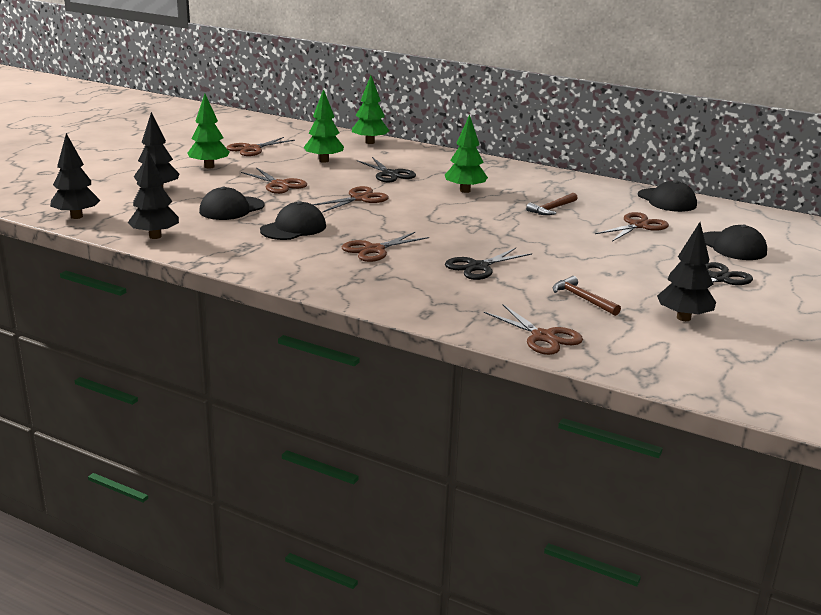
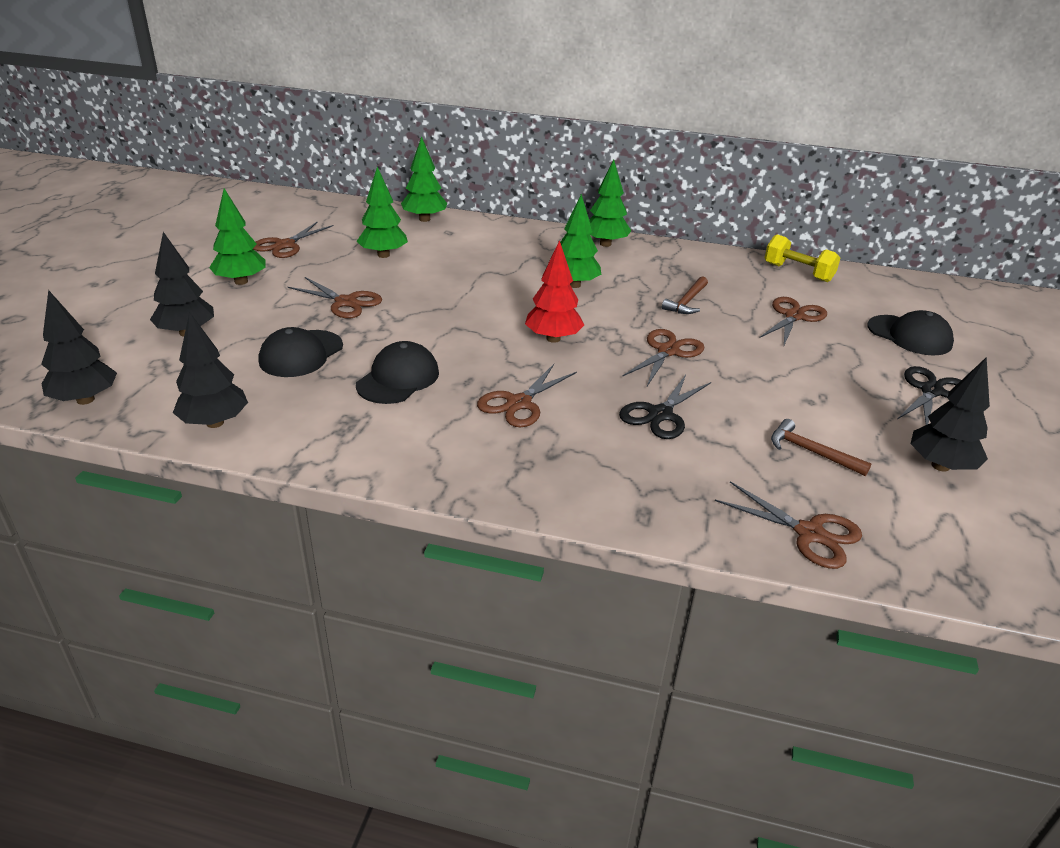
camera: 15 degrees left, 10 degrees up
brown scissors [312,186,389,213] -> brown scissors moved to [622,329,704,386]
black scissors [357,157,416,182] -> none
black cap [638,180,697,212] -> yellow dumbbell [765,234,840,282]
none -> red tree [525,240,584,343]
none -> green tree [589,160,632,247]

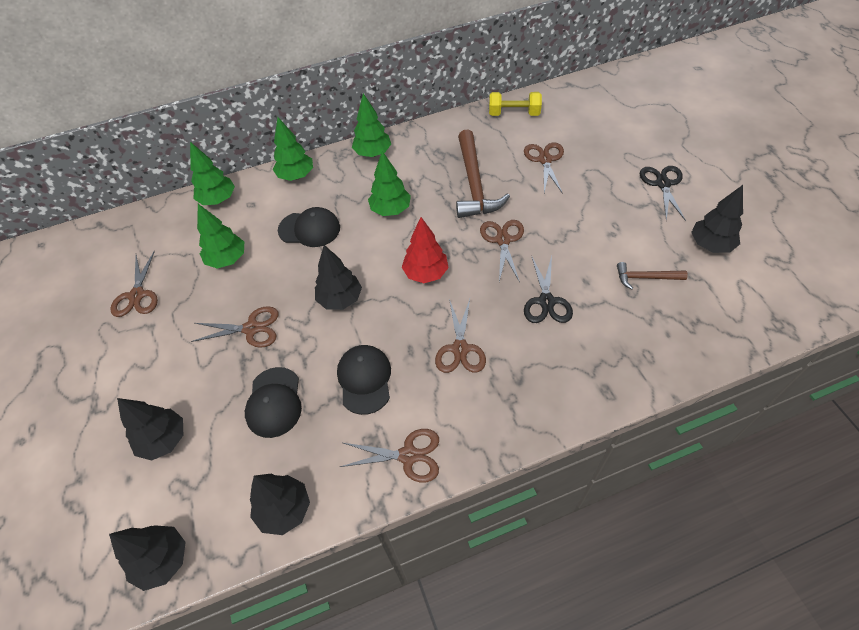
camera: 30 degrees left, 20 degrees up
green tree [209,188,265,285] -> green tree moved to [273,117,313,181]
brown hammer [662,276,708,314] -> brown hammer [456,130,510,218], size x1.96
brown scissors [715,481,862,569] -> brown scissors moved to [340,429,439,482]
black cap [867,310,954,355] -> black cap moved to [278,207,340,247]
none -> black tree [315,245,362,310]

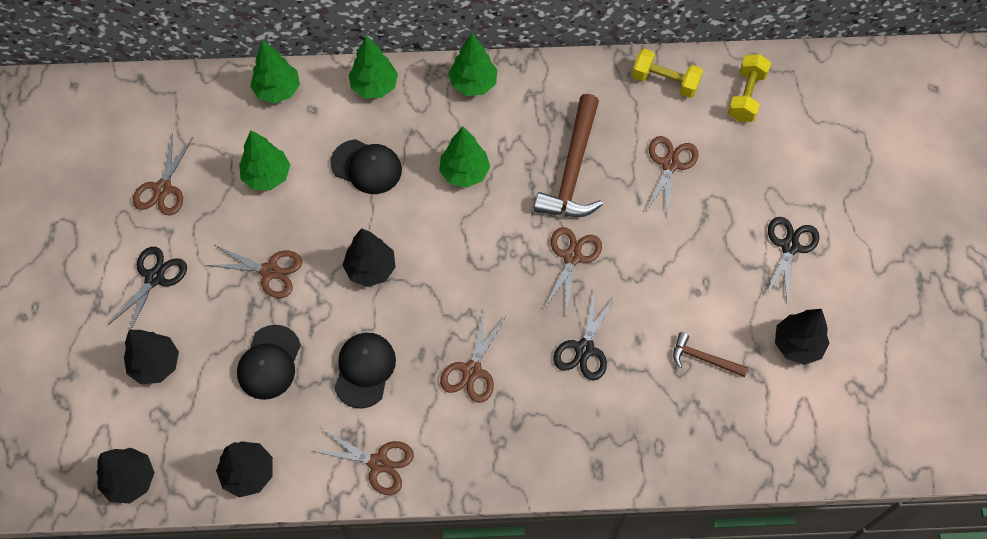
camera: 15 degrees right, 10 degrees up
red tree [402,217,449,283] -> none
none -> black scissors [108,247,187,330]
none -> yellow dumbbell [728,54,771,122]

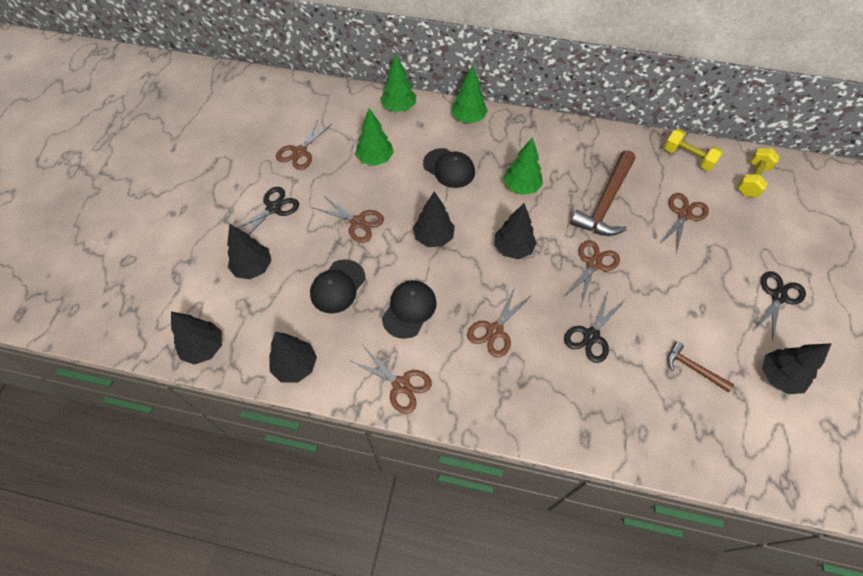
camera: 15 degrees right, 5 degrees down
green tree [448,33,497,96] -> none
none -> black tree [495,203,537,259]

